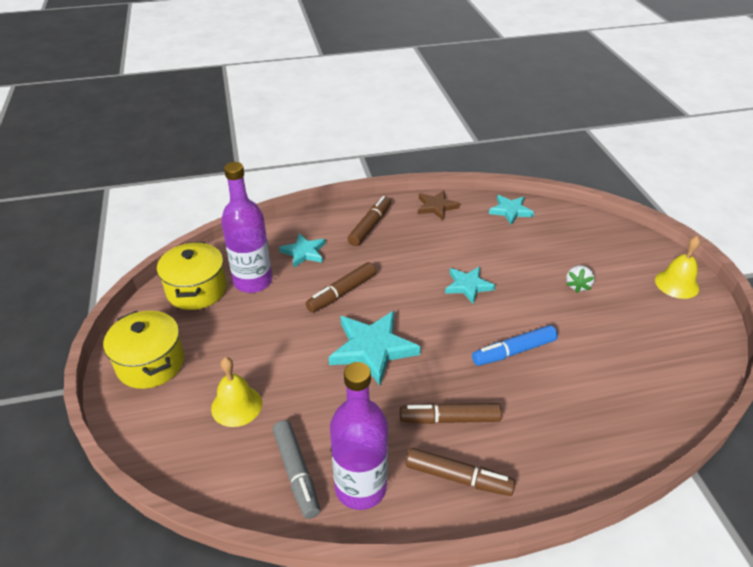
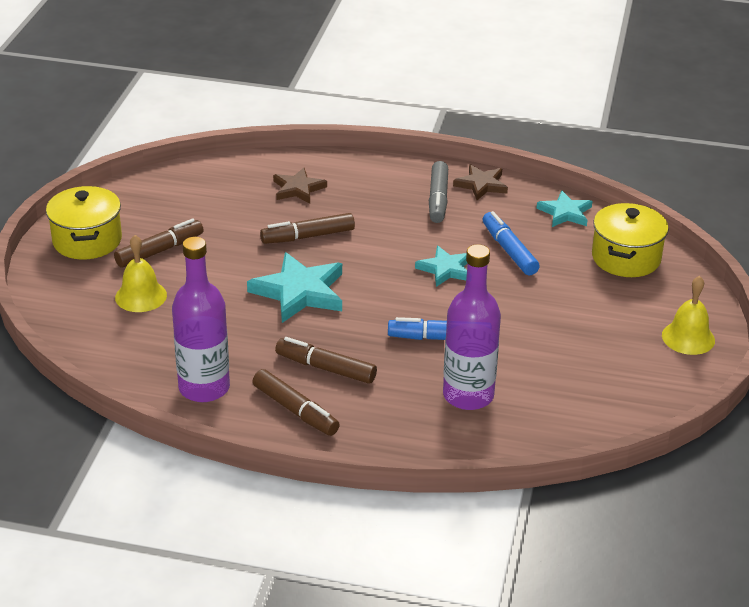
camera: 25 degrees right, 5 degrees down
yellow pot [157,242,226,310] -> yellow pot moved to [592,203,669,277]
purple bottle [221,162,272,293] -> purple bottle moved to [443,244,501,410]
grey marker [273,420,320,519] -> grey marker moved to [429,161,448,223]
turquoise star [279,233,326,268] -> brown star [273,168,327,203]
brown marker [347,196,391,246] -> brown marker moved to [114,218,204,268]
white strawberry [566,265,595,293] -> none
none -> blue marker [483,211,540,275]

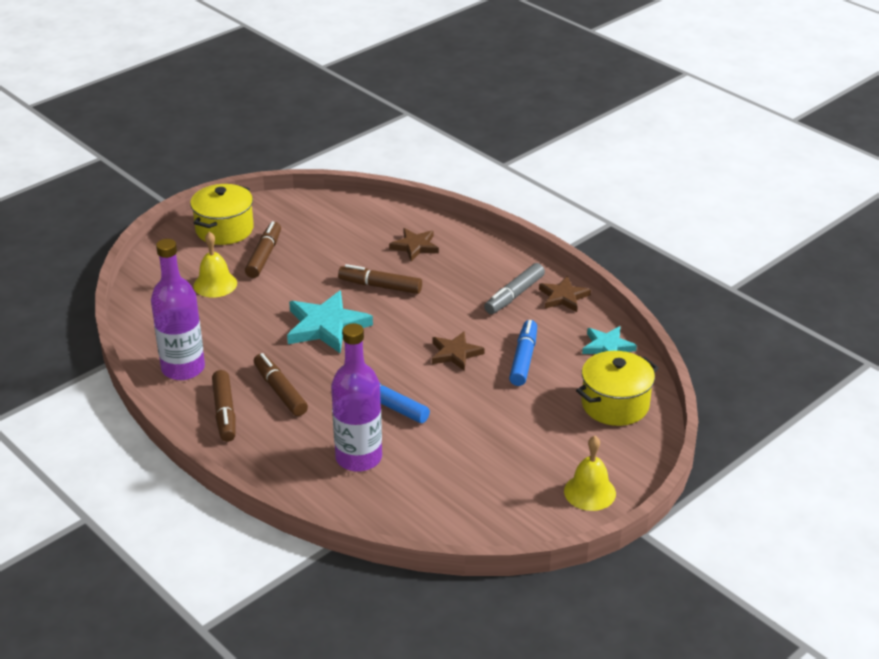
camera: 35 degrees right, 0 degrees up
brown marker [114,218,204,268] -> brown marker turned 75 degrees counterclockwise [245,221,281,278]
turquoise star [415,246,467,287] -> brown star [432,331,485,371]

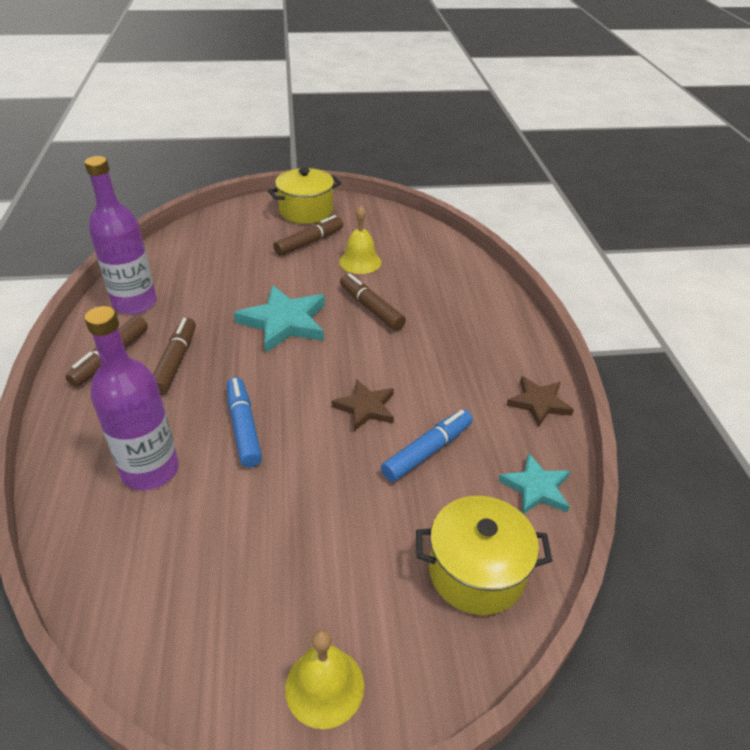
camera: 35 degrees right, 5 degrees up
yellow bell [193,232,237,298] -> yellow bell moved to [339,206,382,274]
brown star [389,228,439,261] -> none
grey marker [484,263,545,314] -> none

